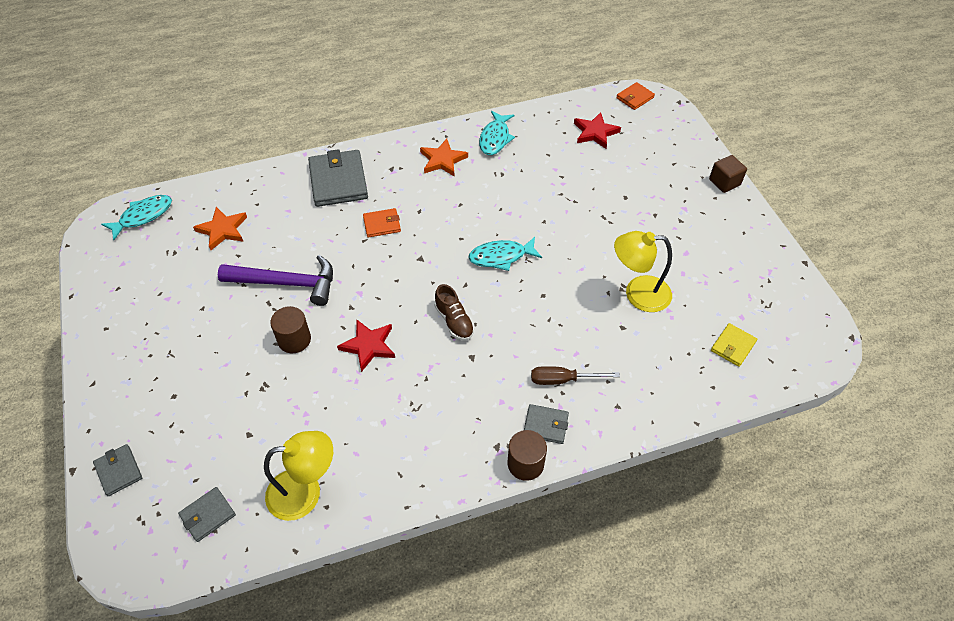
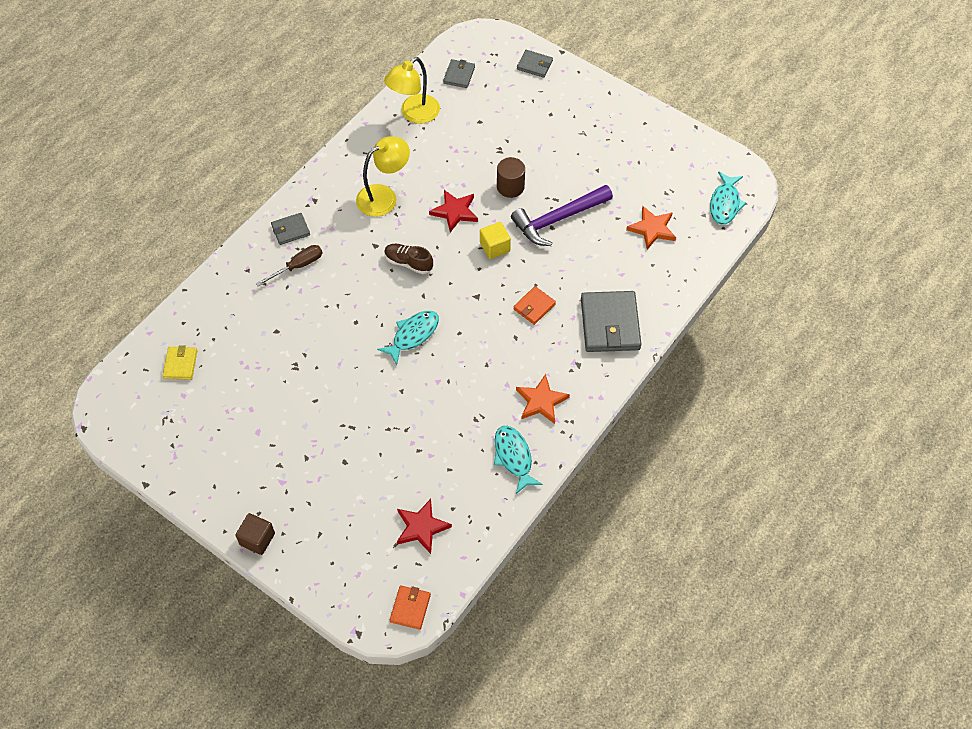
camera: 145 degrees right, 5 degrees up
grey wallet [308,149,368,207] -> grey wallet turned 45 degrees clockwise [581,291,641,352]
brown cylinder [508,430,547,481] -> none
yellow lamp [614,231,672,312] -> yellow lamp moved to [356,136,410,217]
none -> yellow cube [480,222,511,259]

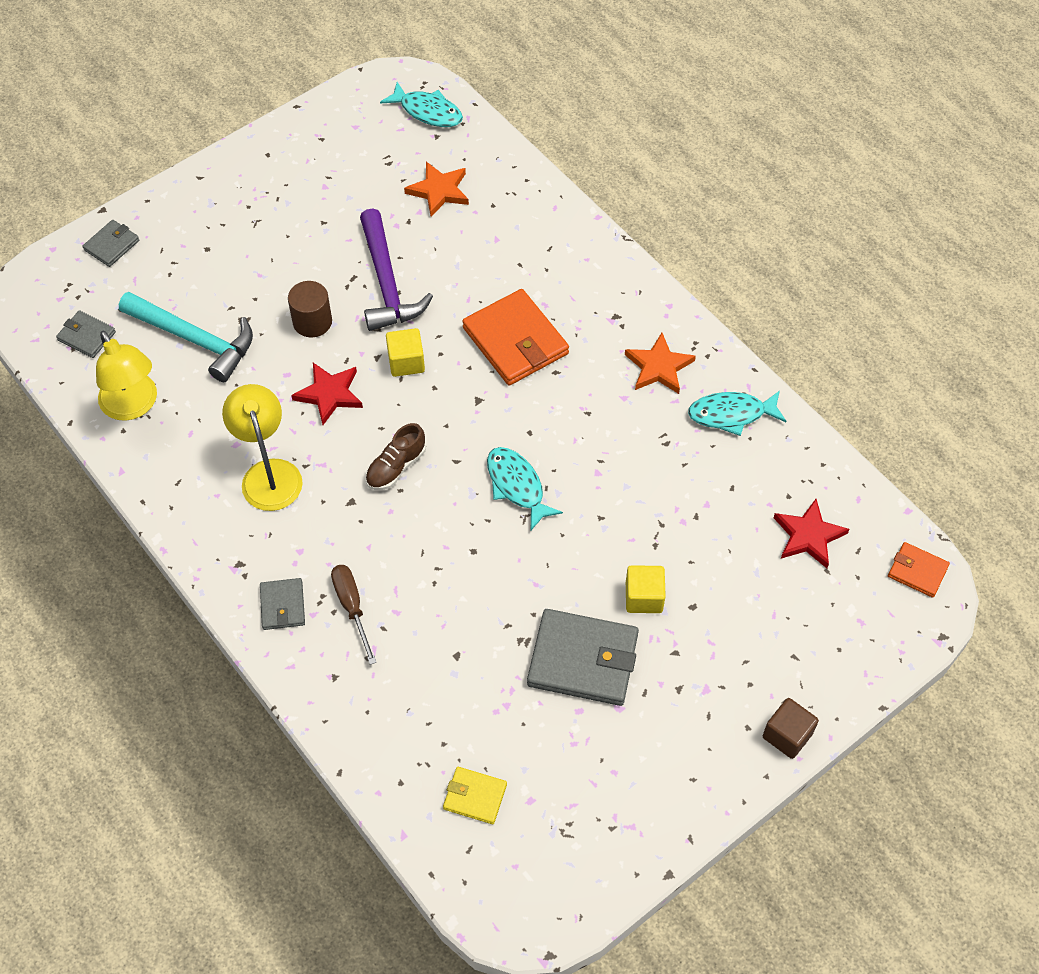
camera: 75 degrees left, 0 degrees up
orange wallet [513,286,556,325] -> orange wallet [462,289,569,385], size x1.91
grey wallet [581,291,641,352] -> grey wallet moved to [527,609,639,706]
none -> turquoise hammer [119,292,253,382]
none -> yellow cube [626,565,666,613]

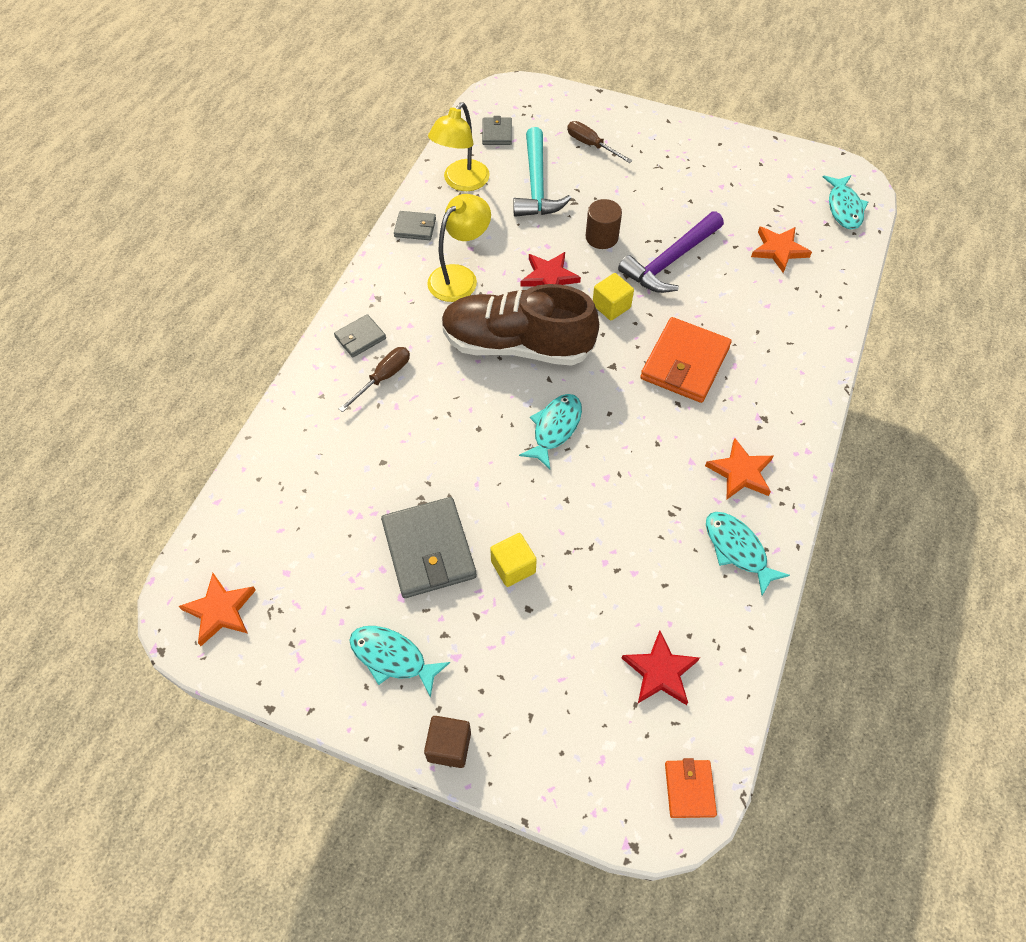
camera: 60 degrees right, 0 degrees up
grey wallet [82,220,139,267] -> grey wallet moved to [394,211,436,240]
brown shoe [366,423,426,490] -> brown shoe [441,284,599,366], size x2.33
yellow wallet [443,767,507,824] -> none
none -> orange star [178,573,256,646]
none -> turquoise fish [349,626,450,698]
none -> brown screwdriver [567,121,633,163]

